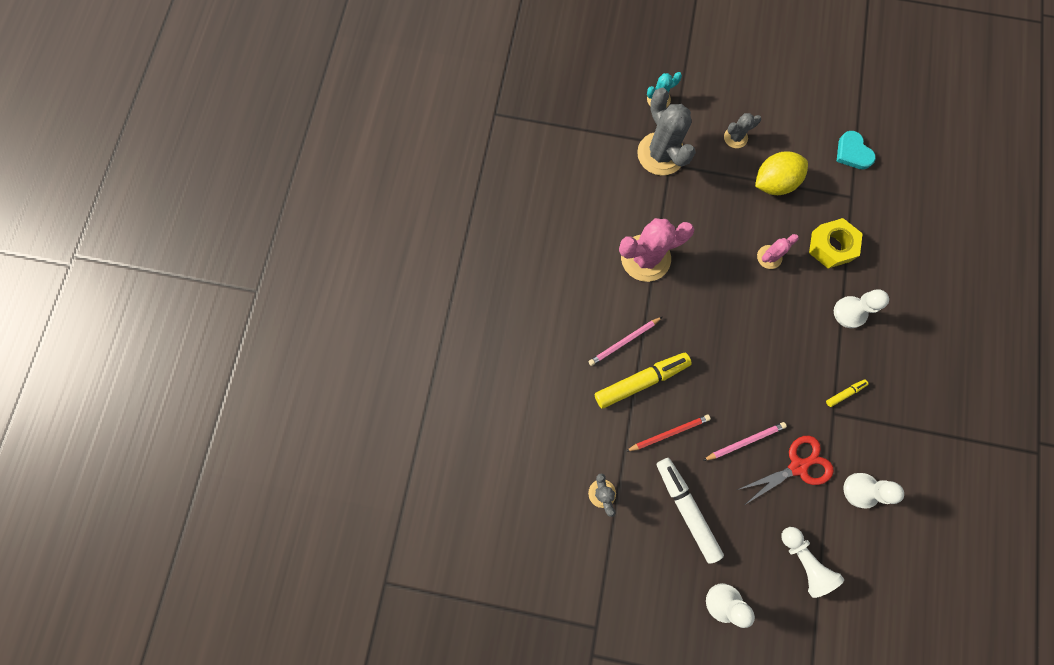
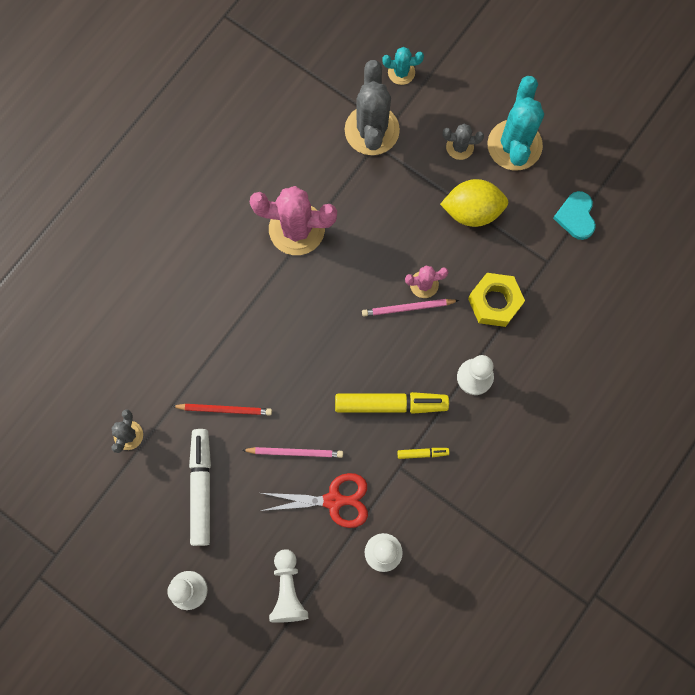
camera: 25 degrees right, 0 degrees up
pink pencil [588,317,662,366] -> pink pencil moved to [362,299,459,316]
yellow marker [595,353,692,409] -> yellow marker moved to [335,392,449,414]
none -> turquoise cactus [488,76,544,170]

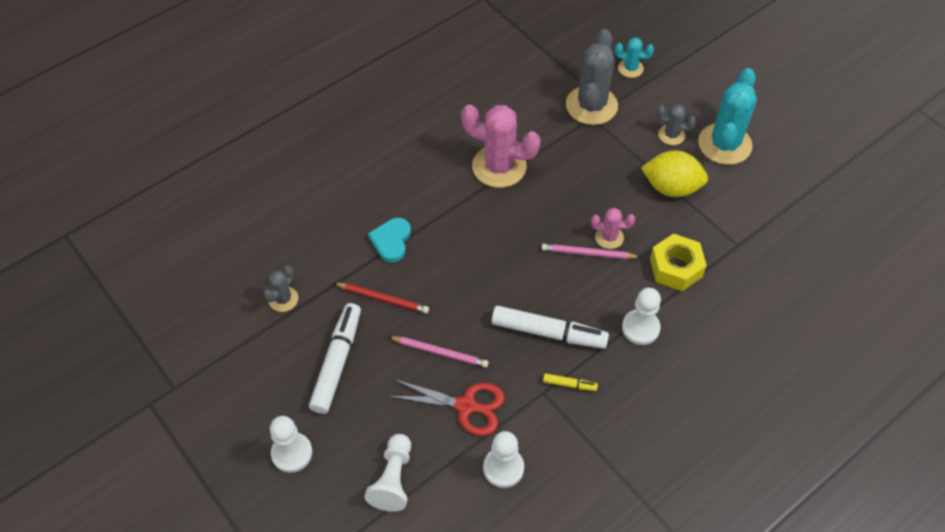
camera: 15 degrees right, 20 degrees down
yellow marker [335,392,449,414] -> white marker [492,306,609,349]
turquoise heart [553,191,596,240] -> turquoise heart moved to [368,218,411,262]

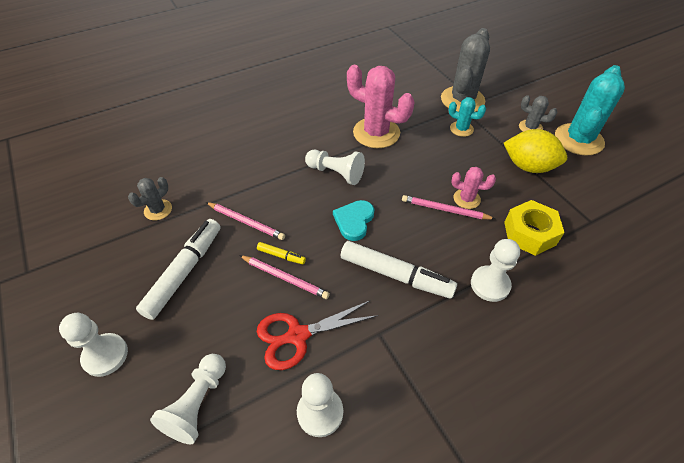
camera: 10 degrees right, 5 degrees down
red pencil [334,283,429,313] -> pink pencil [206,202,285,240]
turquoise heart [368,218,411,262] -> turquoise heart moved to [333,200,374,241]
red scissors [388,379,505,436] -> red scissors turned 135 degrees clockwise [257,300,378,370]
yellow marker [543,373,598,391] -> yellow marker moved to [257,242,306,264]
turquoise cactus [615,37,654,78] -> turquoise cactus moved to [449,97,486,137]
none -> white pawn [305,150,365,185]

